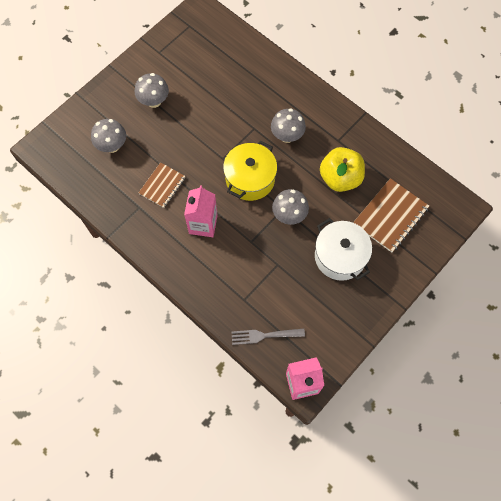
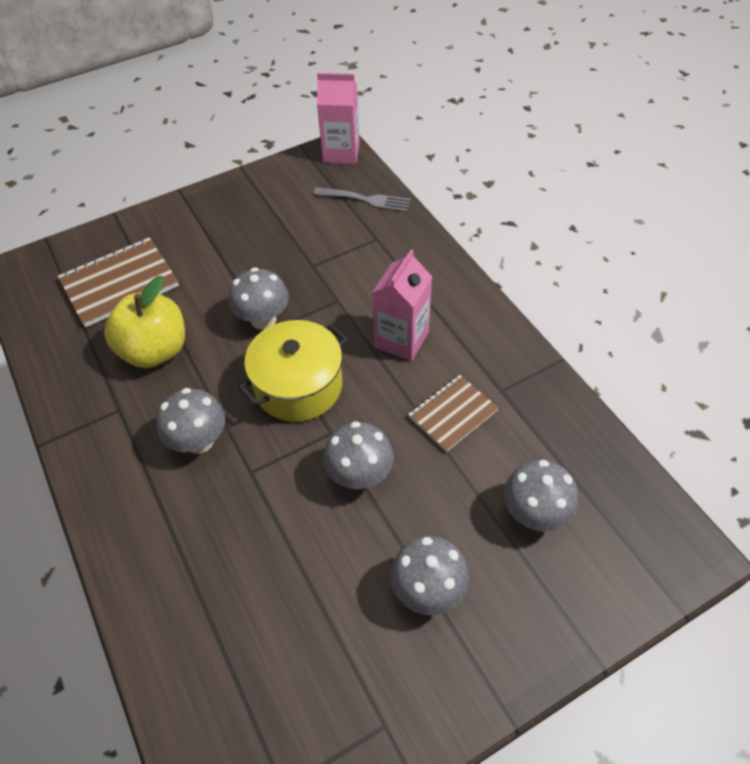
camera: 160 degrees left, 15 degrees down
white pot [315,218,372,281] -> none
none -> grey mushroom [323,421,394,489]

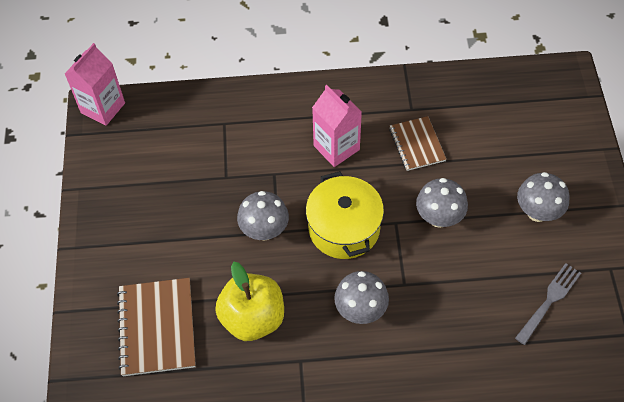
camera: 65 degrees left, 5 degrees up
grey fork [313,187,411,212] -> grey fork moved to [515,263,581,345]
grey mushroom [504,460,578,532] -> none

